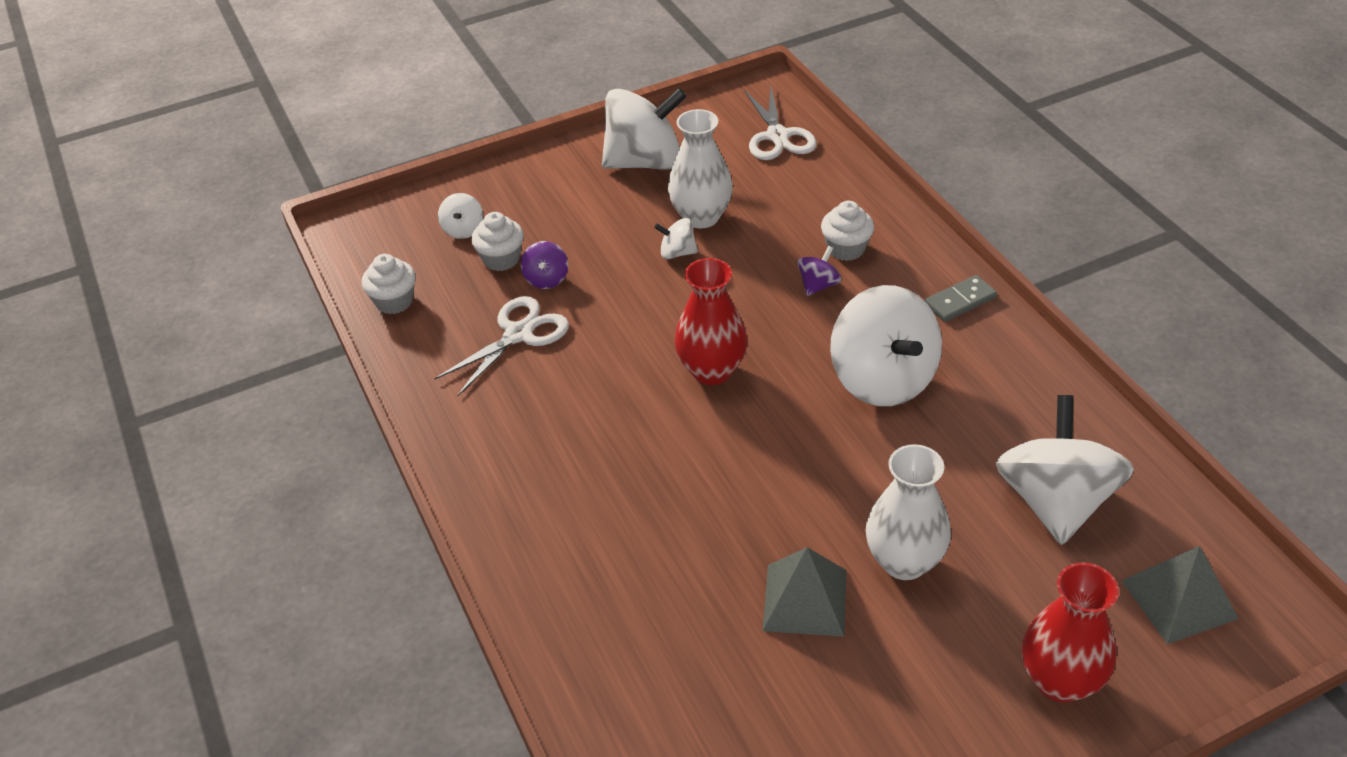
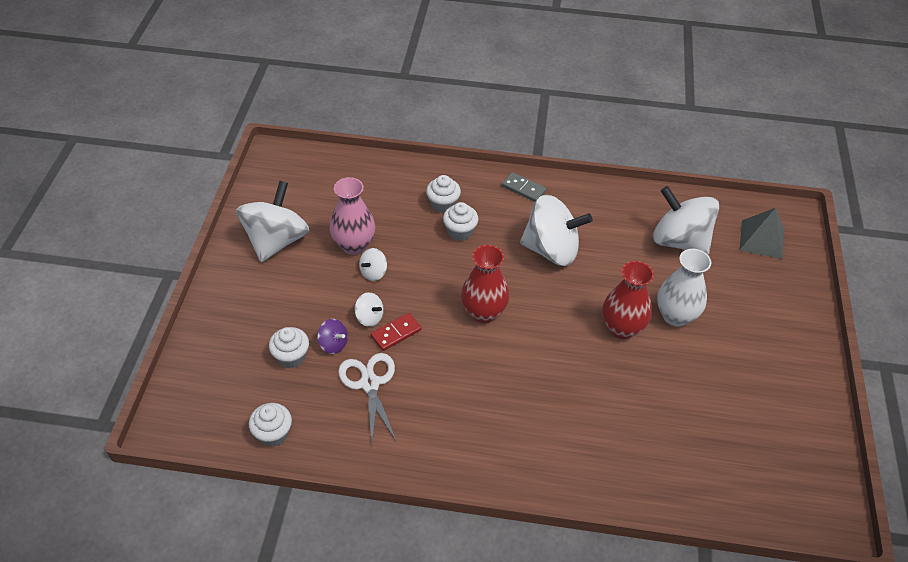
camera: 60 degrees left, 5 degrees up
white spinning top [438,193,483,239] -> white spinning top moved to [354,292,384,327]
white vase [668,109,733,228] -> pink vase [329,177,375,255]
white scissors [744,87,817,160] -> none
grey pyramid [763,547,847,637] -> none
purple spinning top [797,246,842,296] -> white cupcake [443,202,478,241]
grey domino [925,275,997,322] -> grey domino turned 60 degrees counterclockwise [502,172,546,202]
red vase [1022,562,1119,703] -> red vase moved to [602,261,654,339]
none -> red domino [371,313,421,351]

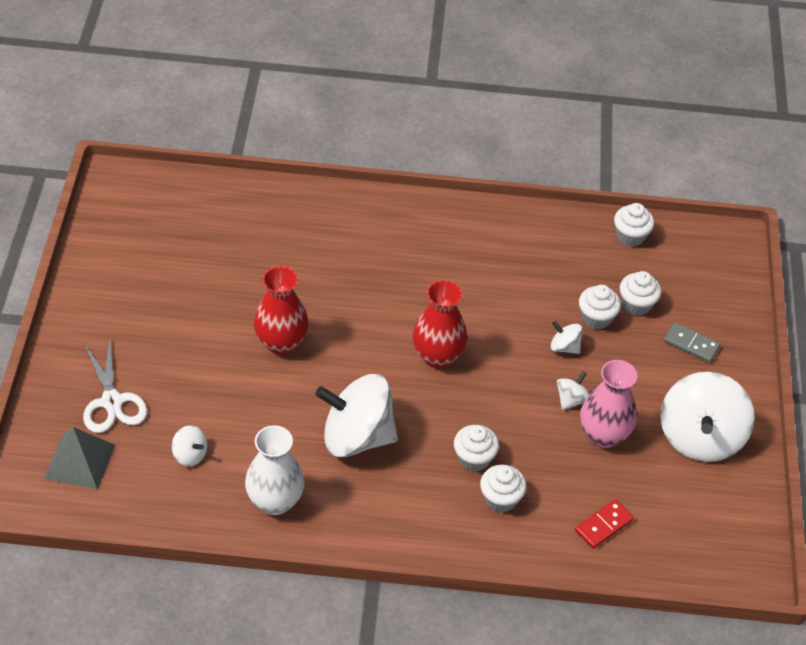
camera: 175 degrees right, 0 degrees up
purple spinning top [317,319,348,354] -> white cupcake [579,285,621,330]
white scissors [338,353,397,443] -> white scissors moved to [83,339,148,433]
red domino [371,313,421,351] -> red domino moved to [575,499,634,549]
grey domino [502,172,546,202] -> grey domino moved to [664,322,720,363]
white spinning top [653,186,719,255] -> white spinning top [172,425,207,467], size x0.44
white vase [657,249,711,327] -> white vase moved to [245,425,305,515]

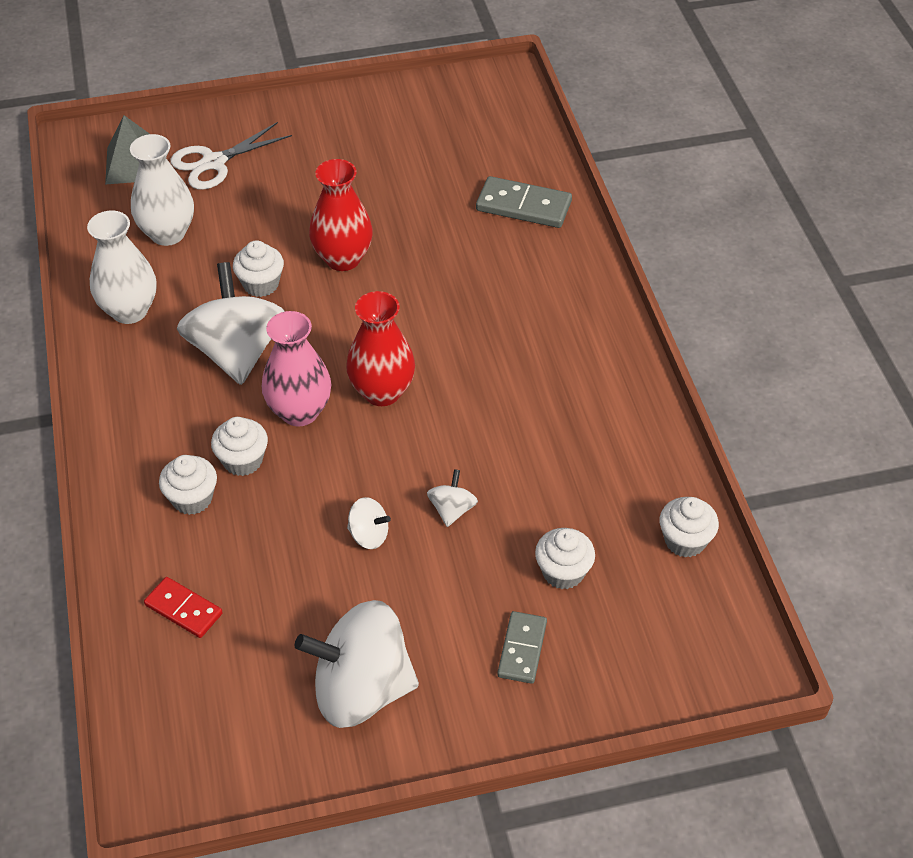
camera: 75 degrees right, 0 degrees up
white spinning top [172,425,207,467] -> white vase [130,134,194,246]
white cupcake [579,285,621,330] -> white cupcake moved to [233,240,284,297]
pink vase [580,360,638,448] -> pink vase moved to [262,311,331,427]
none -> grey domino [476,176,572,228]

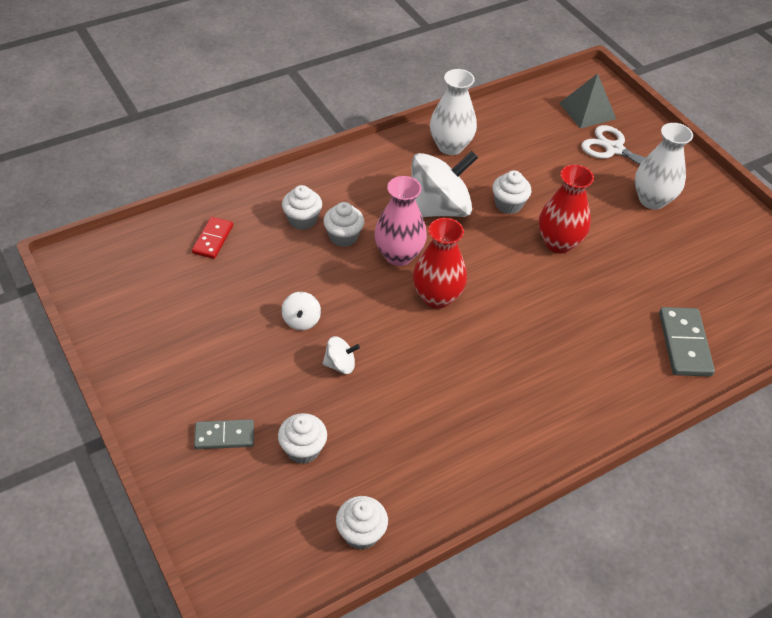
camera: 70 degrees right, 0 degrees up
white vase [130,134,194,246] -> white vase moved to [635,123,693,209]
white spinning top [295,600,419,728] -> none

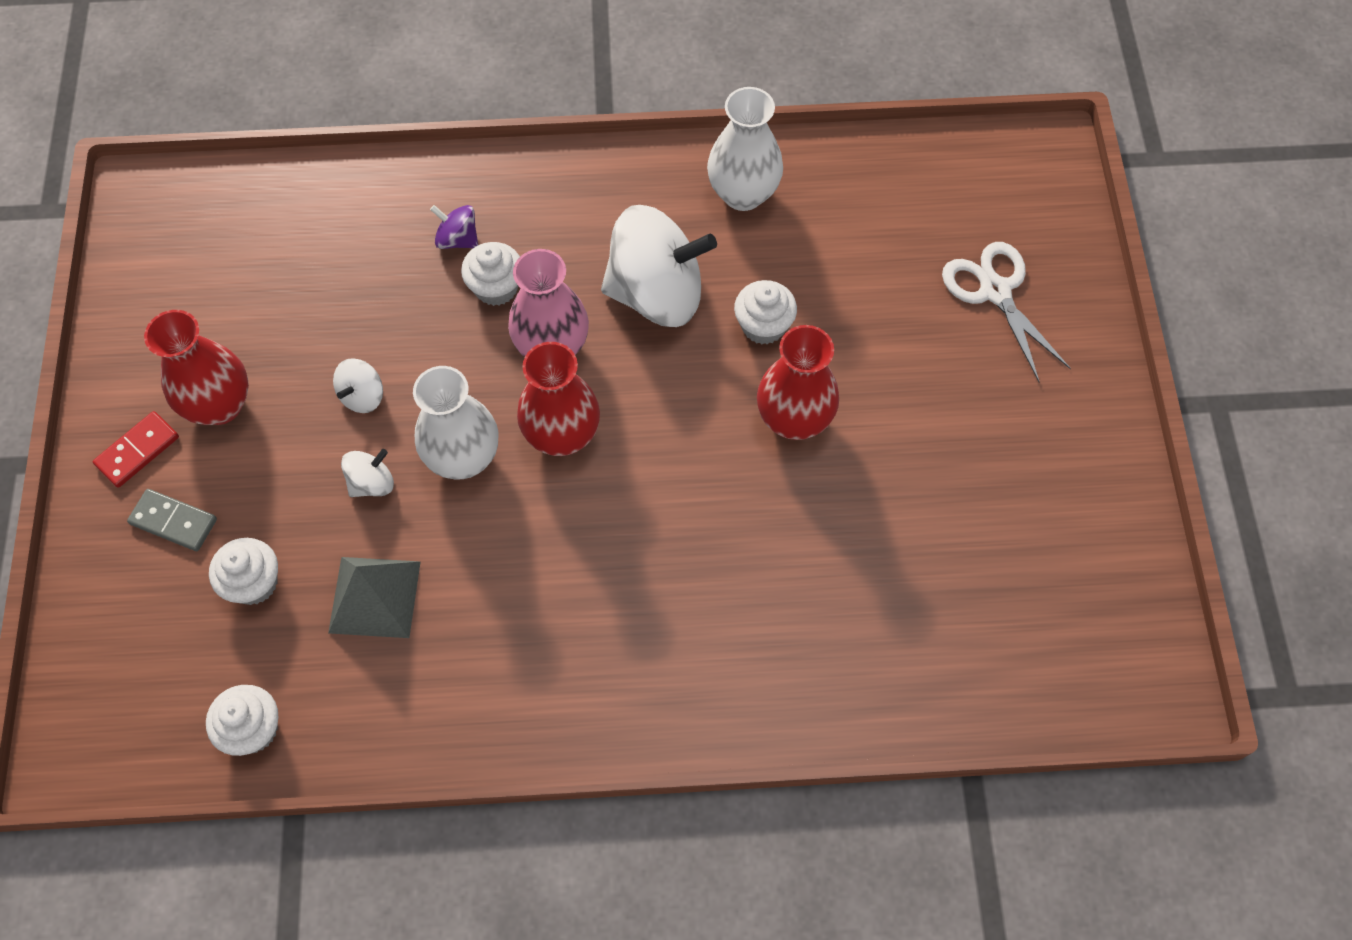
camera: 30 degrees right, 15 degrees up
red domino [192,217,233,259] -> red domino moved to [93,411,179,488]
white cupcake [282,185,322,230] -> purple spinning top [430,205,478,249]
white spinning top [322,336,360,374] -> white spinning top turned 60 degrees counterclockwise [341,449,394,497]
grey pyramid [559,73,616,129] -> grey pyramid moved to [328,557,421,638]
white vase [635,123,693,209] -> white vase moved to [413,366,499,479]
grey domino [659,307,715,376] -> none
none -> red vase [144,310,249,425]

